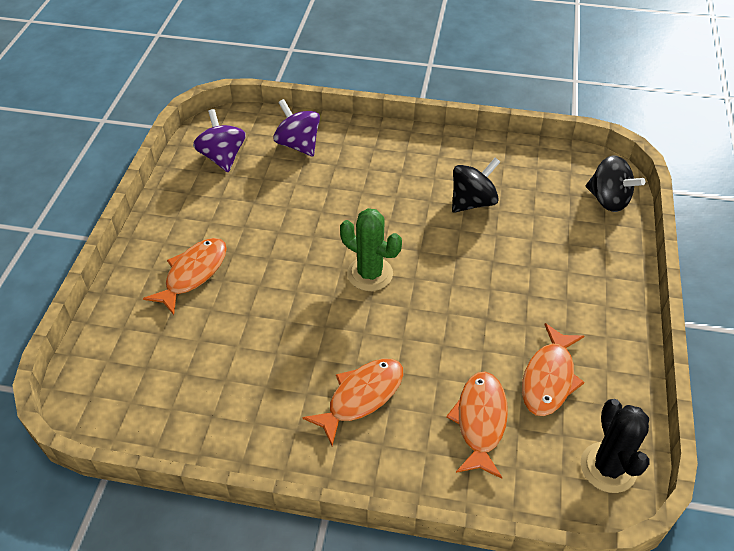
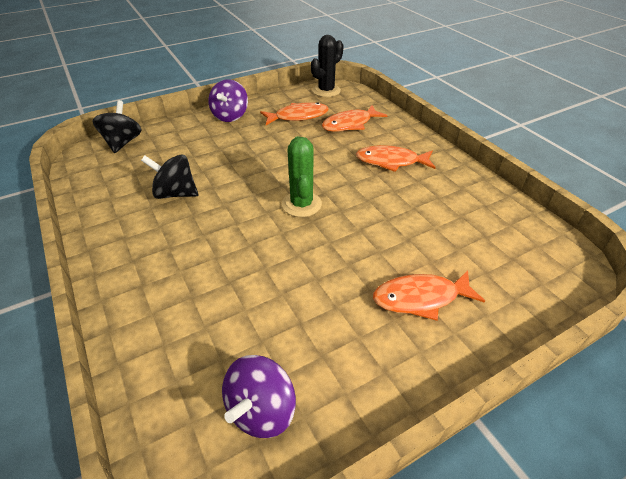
camera: 130 degrees left, 5 degrees down
purple spinning top [273,99,320,157] -> purple spinning top moved to [208,79,248,122]

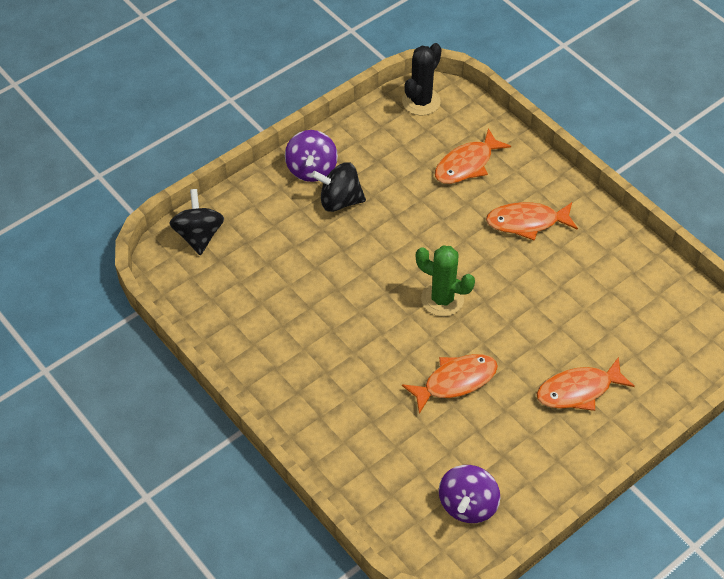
camera: 10 degrees left, 10 degrees up
black spinning top [141,154,198,199] -> black spinning top moved to [311,162,366,212]
orange fish [260,102,329,125] -> orange fish moved to [402,354,498,414]
green cactus [282,136,322,217] -> green cactus turned 45 degrees counterclockwise [416,245,475,316]

